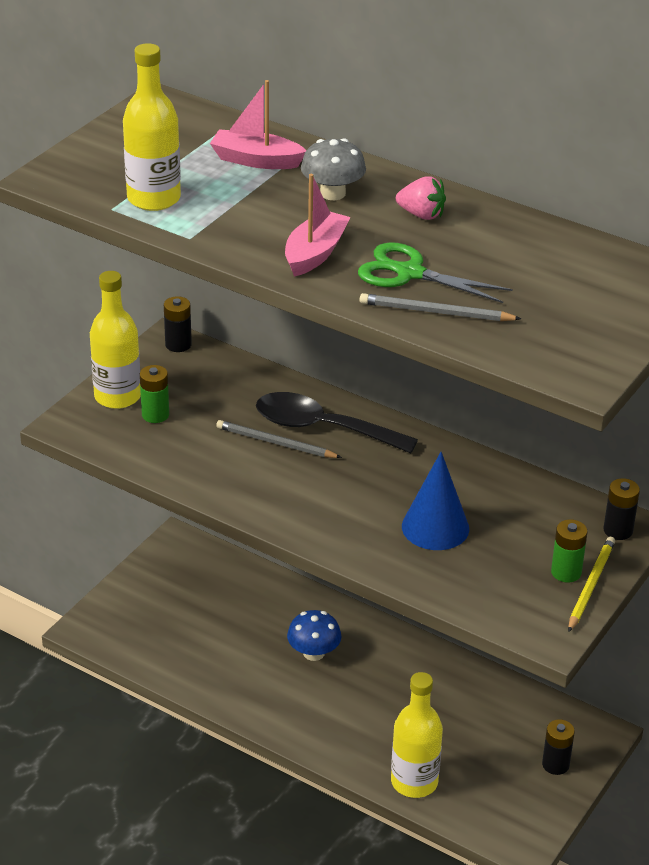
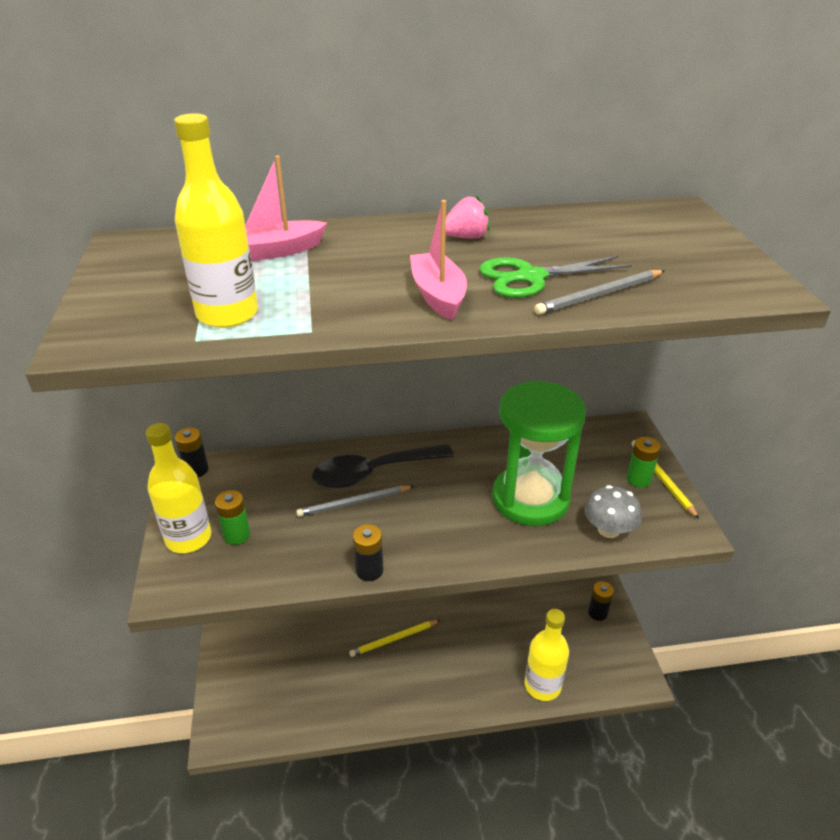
camera: 40 degrees left, 0 degrees up
blue mushroom [287,610,341,661] -> yellow pencil [349,620,440,657]
grey mushroom [301,138,366,200] -> grey mushroom moved to [584,485,642,538]
blue cone [402,452,469,550] -> green hourglass [492,381,586,526]
black battery [603,478,640,540] -> black battery moved to [353,524,384,581]

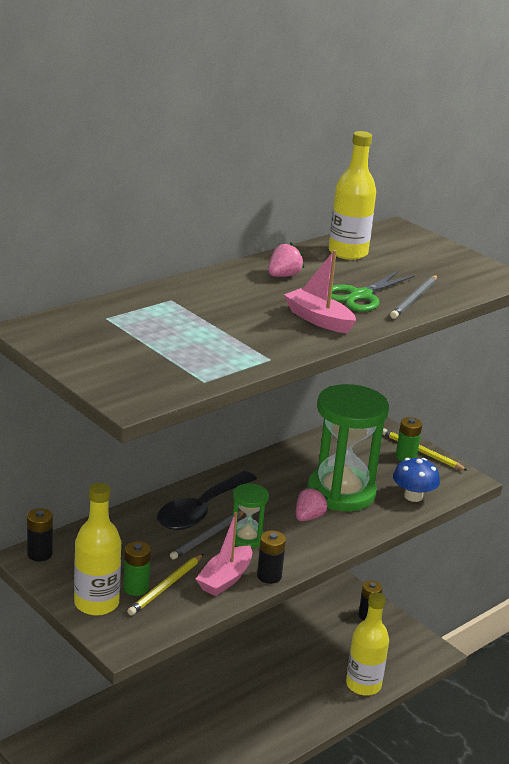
camera: 35 degrees left, 10 degrees down
yellow bottle [174,113,258,328] -> yellow bottle moved to [329,131,376,260]
pink boat [245,156,327,261] -> pink boat moved to [196,512,252,596]
yellow pencil [349,620,440,657] -> yellow pencil moved to [127,554,203,616]
grey mushroom [584,485,642,538] -> blue mushroom [393,458,440,502]
none -> green hourglass [233,483,269,548]
none -> pink strawberry [296,487,328,521]

